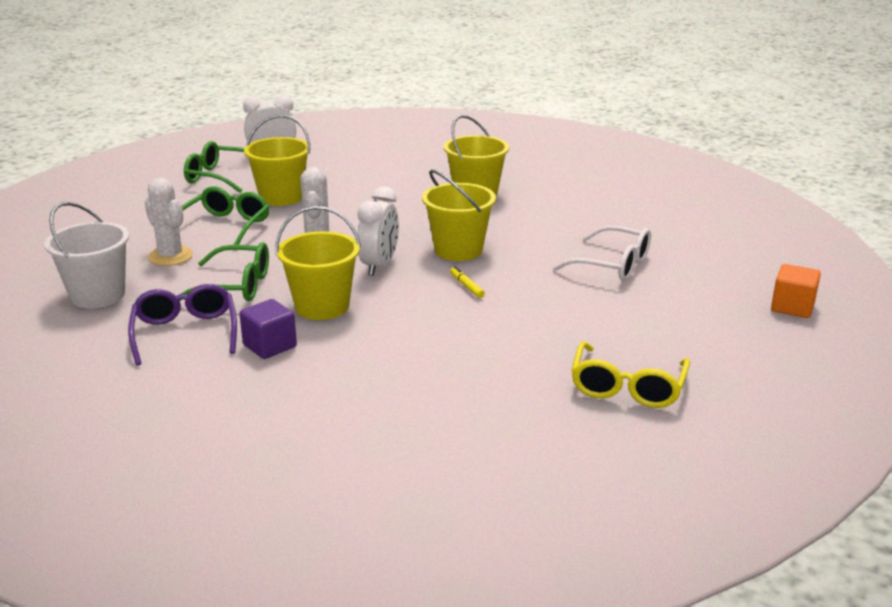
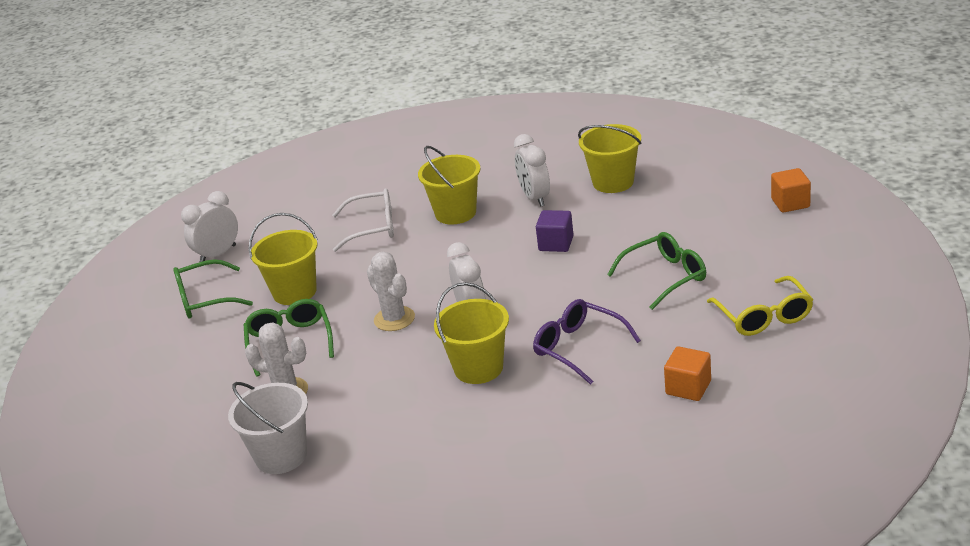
camera: 30 degrees left, 5 degrees up
purple glasses [128,284,237,366] -> purple glasses moved to [533,299,641,385]
green glasses [179,242,269,301] -> green glasses moved to [607,232,706,310]
purple cube [239,299,297,359] -> purple cube moved to [536,210,574,252]
yellow bucket [422,170,496,261] -> yellow bucket moved to [578,124,641,193]
yellow marker [450,266,485,298] -> none
white glasses [553,225,651,281] -> white glasses moved to [332,188,394,252]
none -> white clock [514,134,550,207]
none -> orange cube [664,346,711,401]

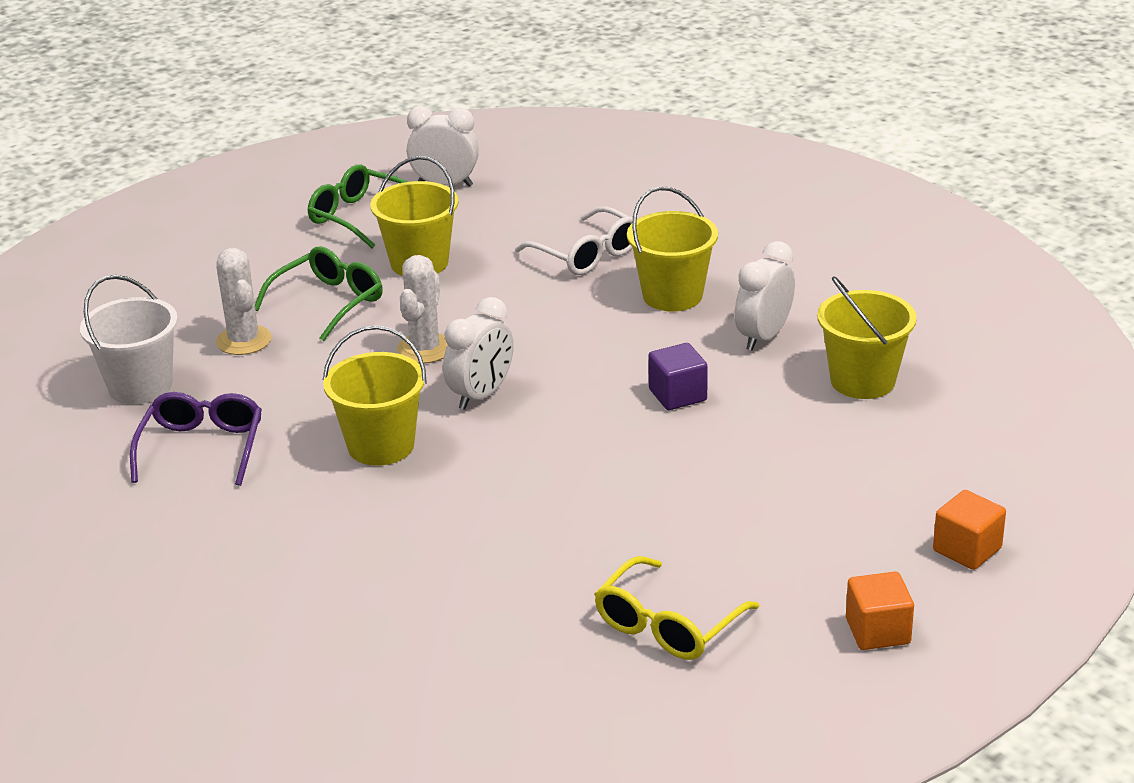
camera: 50 degrees right, 0 degrees up
purple glasses [533,299,641,385] -> purple glasses moved to [130,392,262,486]
green glasses [607,232,706,310] -> none
orange cube [664,346,711,401] -> orange cube moved to [846,572,914,650]

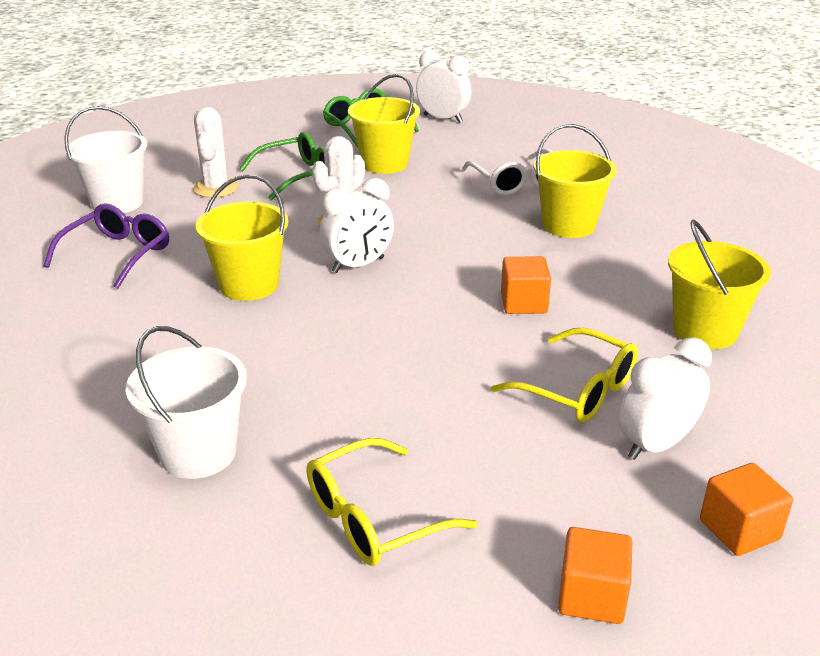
camera: 20 degrees right, 0 degrees up
purple cube [648,343,708,410] -> orange cube [501,256,551,314]
white clock [735,241,795,351] -> white clock moved to [619,337,712,460]
none -> white bucket [126,326,247,479]
none -> yellow glasses [491,328,638,423]

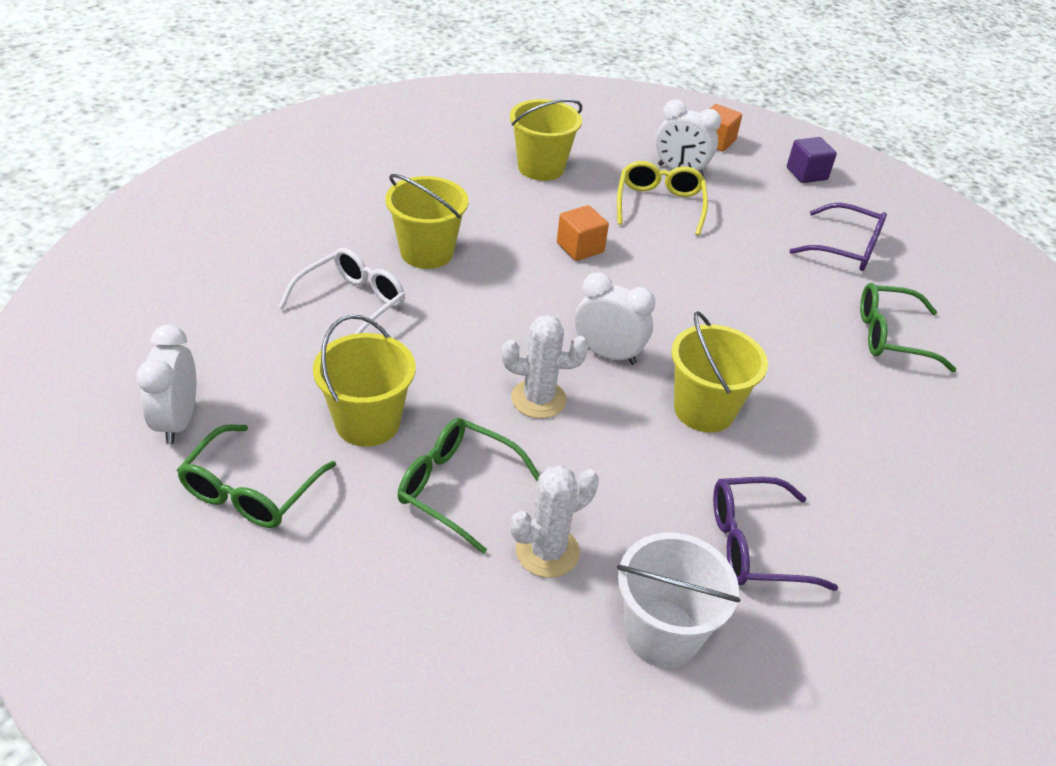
camera: 125 degrees left, 10 degrees up
white bucket [126,326,247,479] -> green glasses [860,283,957,372]
yellow glasses [306,438,478,566] -> purple glasses [789,203,887,271]
orange cube [558,527,632,624] -> purple cube [787,137,837,183]

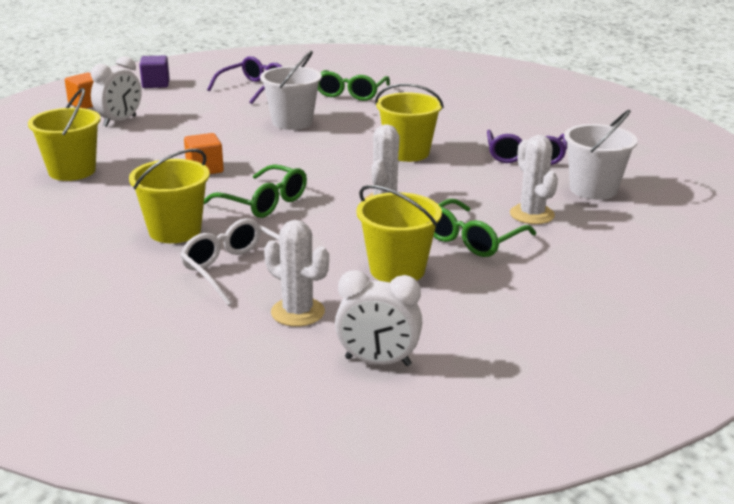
camera: 75 degrees left, 15 degrees down
green glasses [177,424,336,528] -> green glasses moved to [204,164,307,218]
white clock [575,272,655,365] -> none
yellow glasses [617,161,708,236] -> none
none -> white bucket [260,51,322,130]
none -> white cactus [264,220,329,327]

